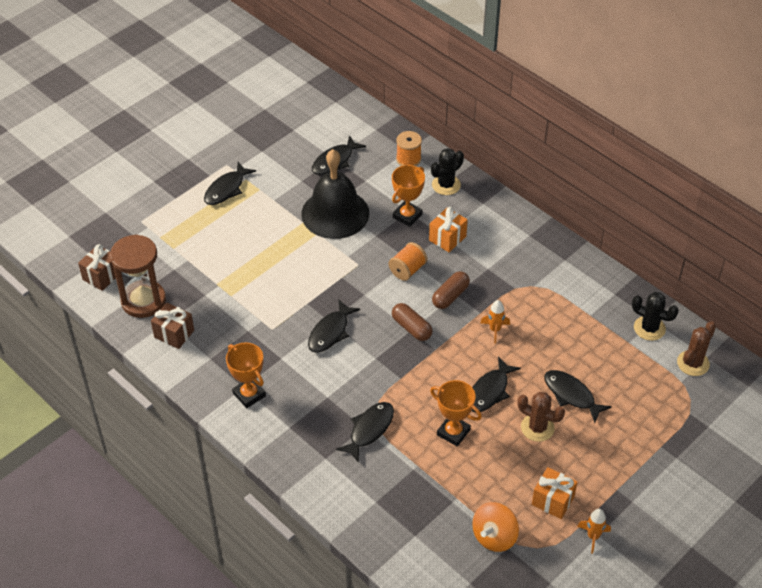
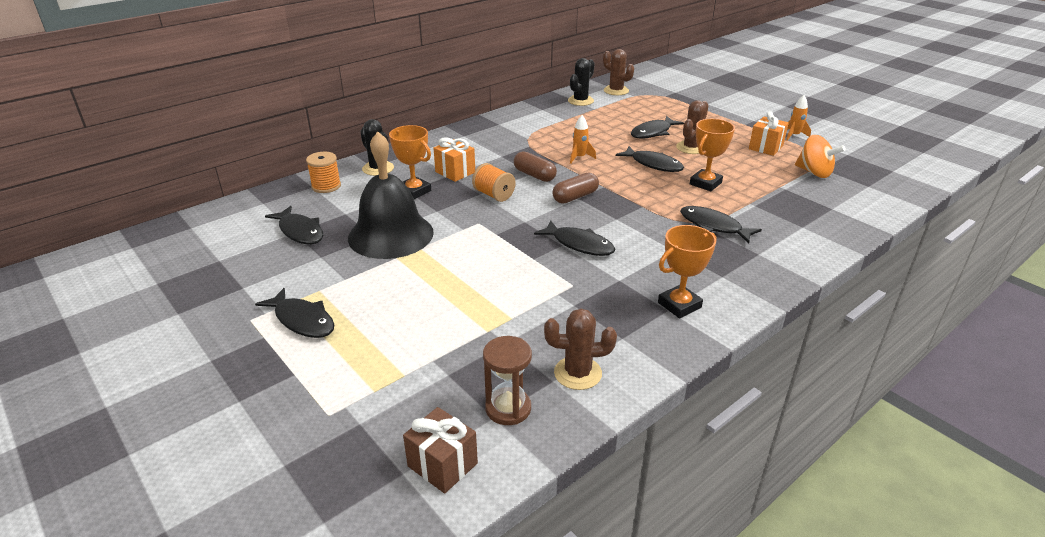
camera: 85 degrees left, 15 degrees down
brown hourglass [110,235,166,318] -> brown hourglass [483,336,532,425], size x0.63
brown gift [151,303,194,349] -> brown cactus [544,308,617,390]

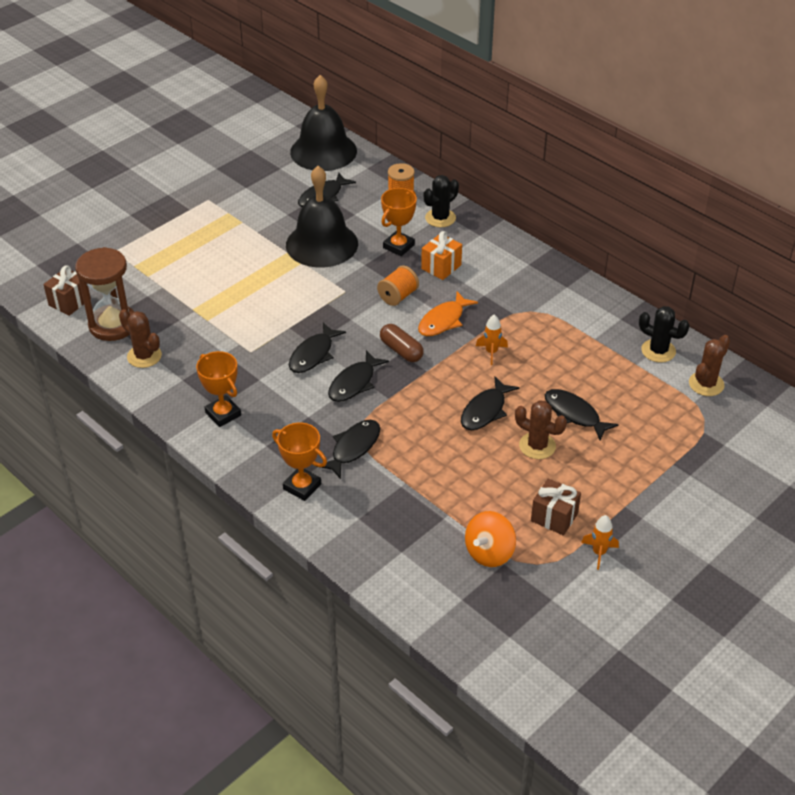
camera: 85 degrees right, 10 degrees up
black fish [255,288,334,338] -> black fish moved to [328,350,389,402]
brown hourglass [483,336,532,425] -> brown hourglass [75,247,134,341], size x1.58
brown capsule [514,151,557,182] -> orange fish [418,291,478,336]
brown cactus [544,308,617,390] -> brown cactus turned 45 degrees counterclockwise [119,309,162,368]
orange trophy [690,119,735,192] -> orange trophy moved to [272,422,327,501]
orange gift [749,111,789,156] -> brown gift [531,478,581,536]
none -> black bell [290,75,357,171]

